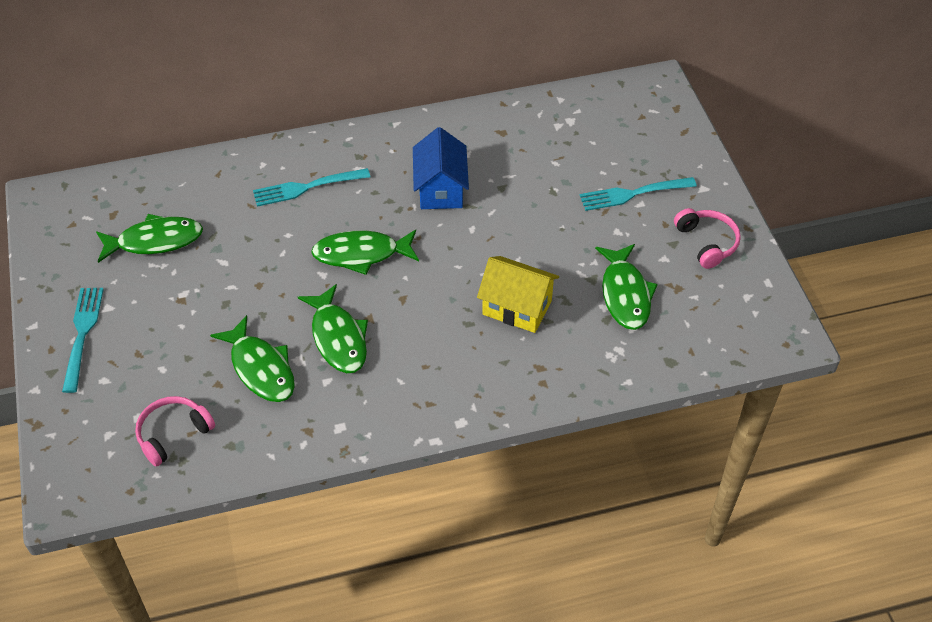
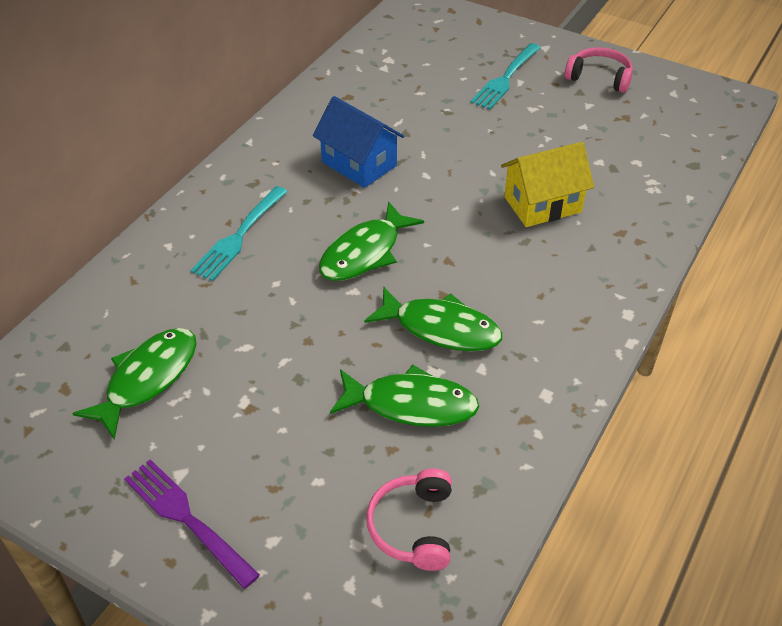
camera: 45 degrees left, 5 degrees down
turquoise fork [62,288,104,393] -> purple fork [124,459,260,589]
green fish [595,244,658,330] -> none

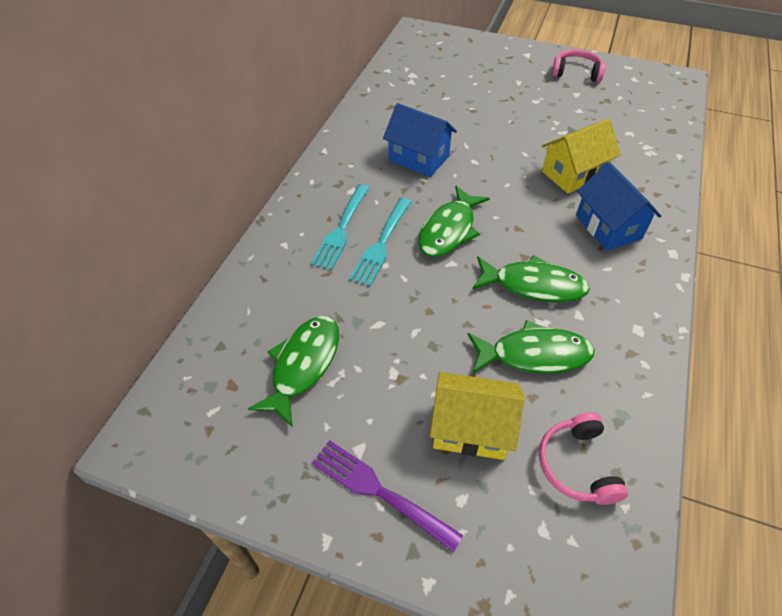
camera: 10 degrees left, 5 degrees up
turquoise fork [470,43,541,109] -> turquoise fork moved to [349,198,411,287]
none -> yellow house [430,372,525,460]
none -> blue house [576,162,661,251]

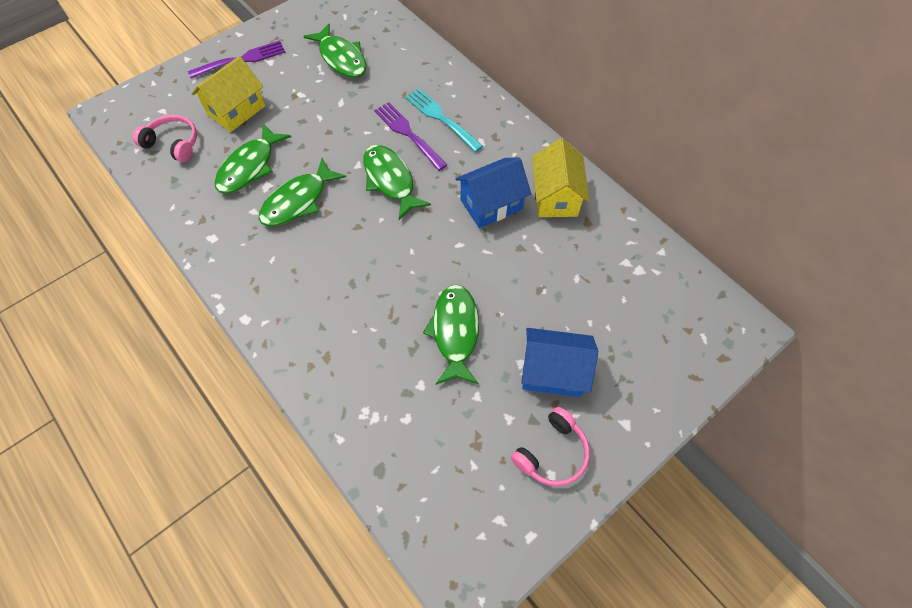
camera: 120 degrees right, 10 degrees up
turquoise fork [349,198,411,287] -> purple fork [374,102,447,171]
yellow house [542,118,621,193] -> yellow house moved to [532,138,590,217]
blue house [576,162,661,251] -> blue house moved to [521,328,598,397]
none -> green fish [423,284,479,385]

